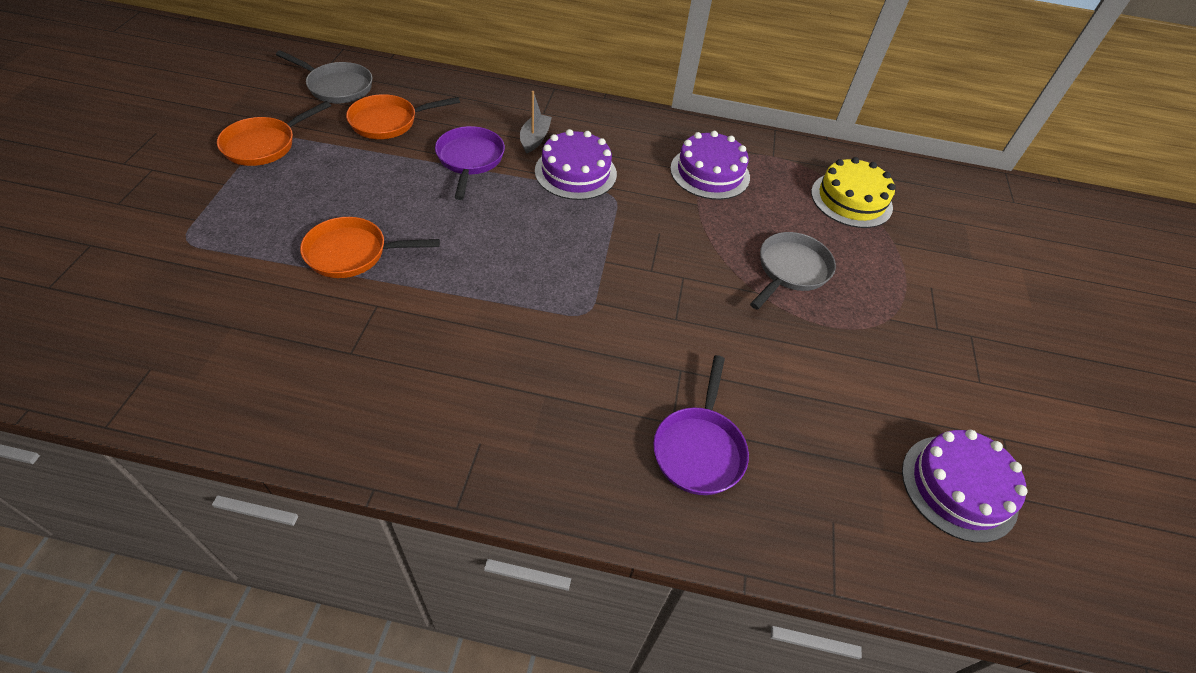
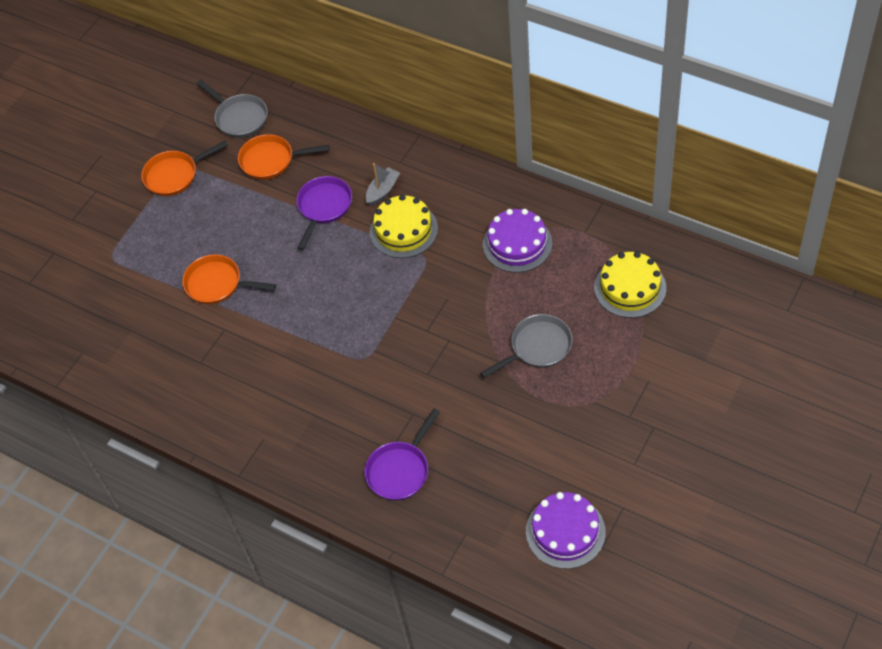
camera: 30 degrees right, 5 degrees up
purple cake [535,129,617,200] -> yellow cake [370,194,438,258]

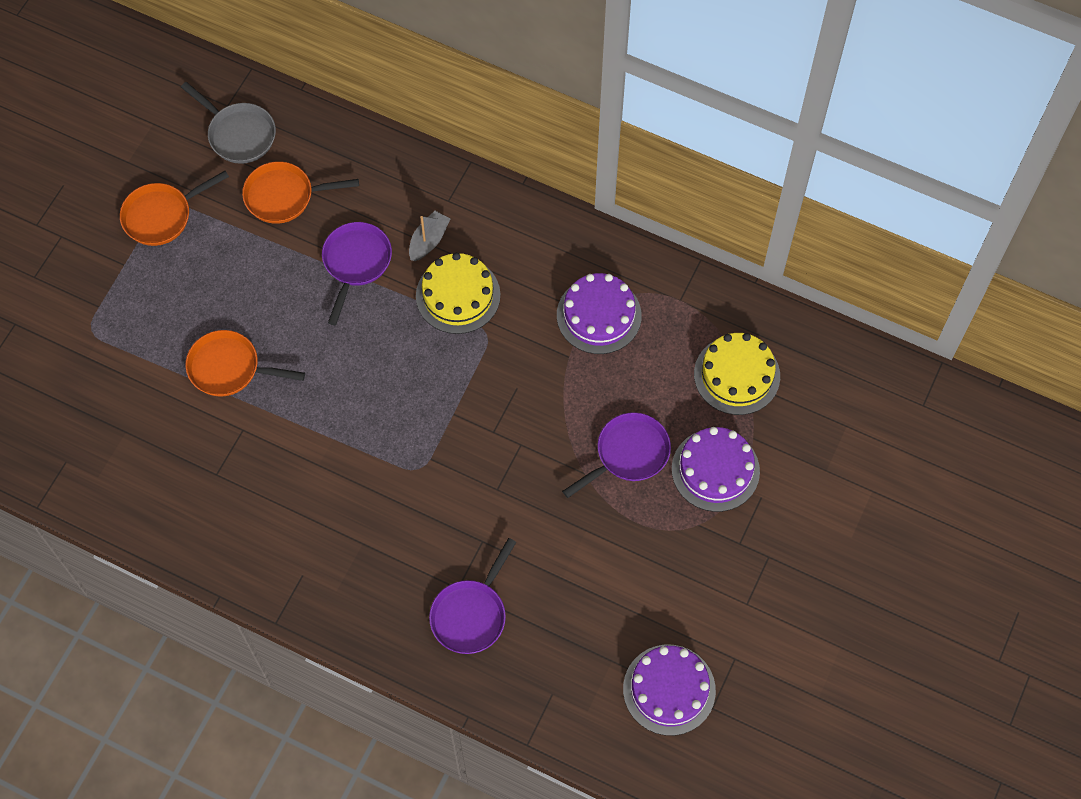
camera: 10 degrees left, 10 degrees up
grey pan [480,314,573,378] -> purple pan [562,412,671,498]
none -> purple cake [672,427,760,512]

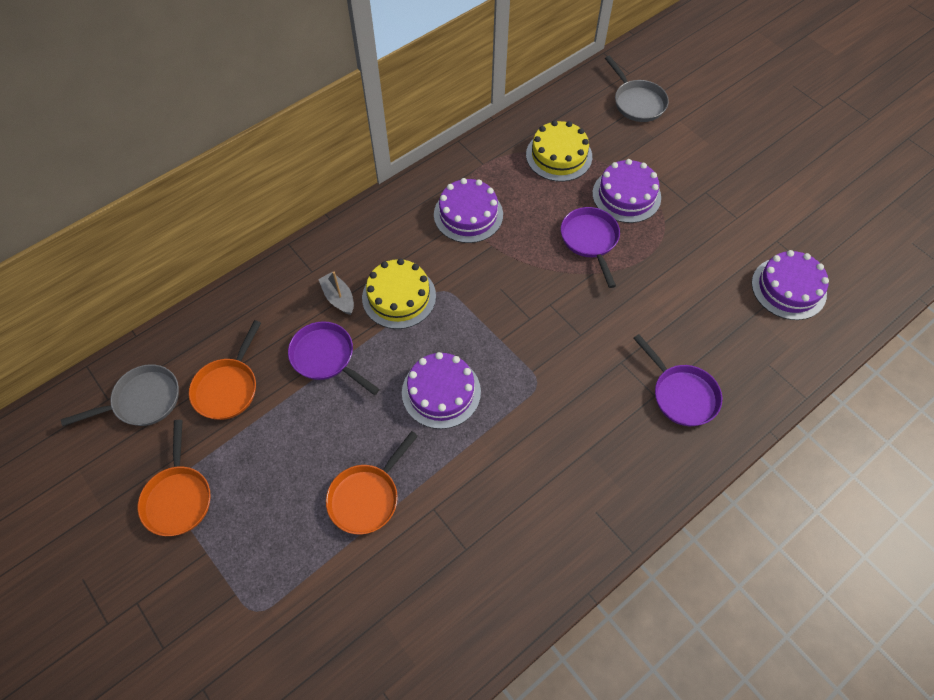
camera: 65 degrees left, 5 degrees down
none -> purple cake [402,352,481,429]
none -> grey pan [605,56,669,122]

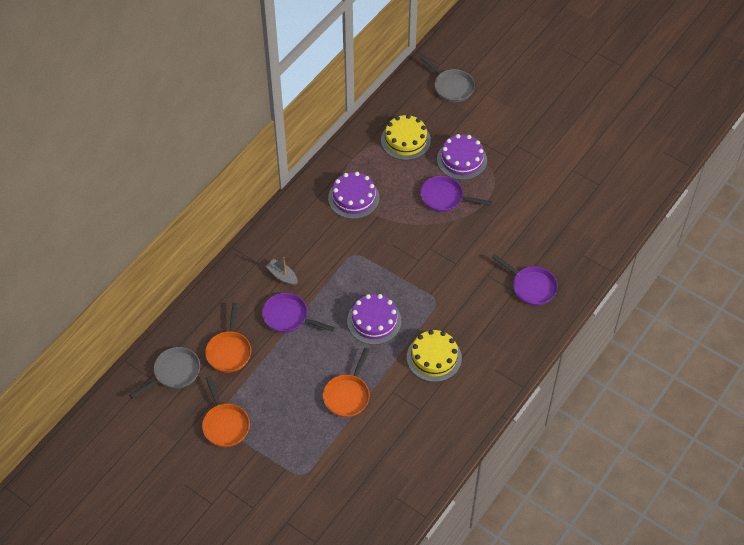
camera: 15 degrees left, 5 degrees down
yellow cake [362,258,436,329] -> yellow cake moved to [407,330,462,382]
purple pan [561,207,620,288] -> purple pan turned 45 degrees counterclockwise [421,176,492,212]
purple cake [752,250,829,320] -> none

